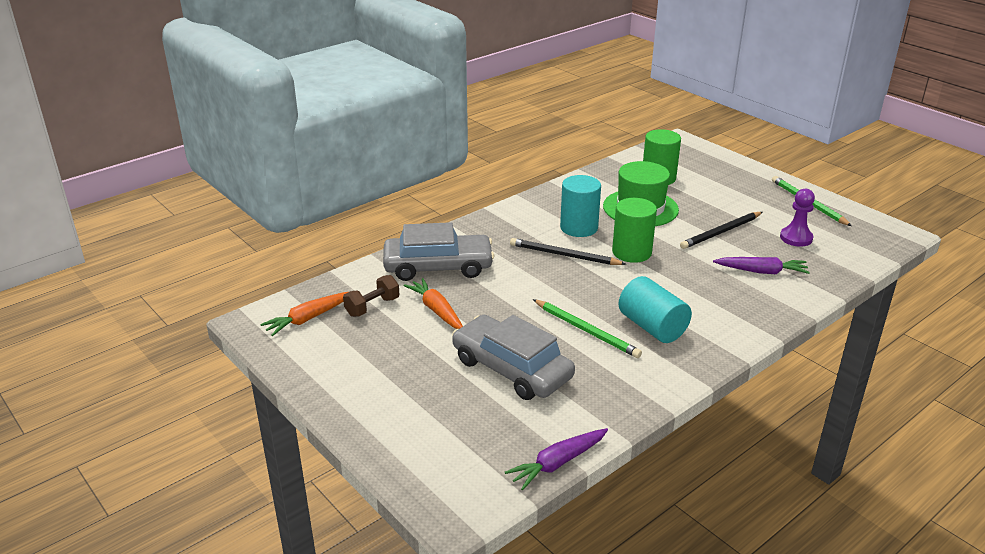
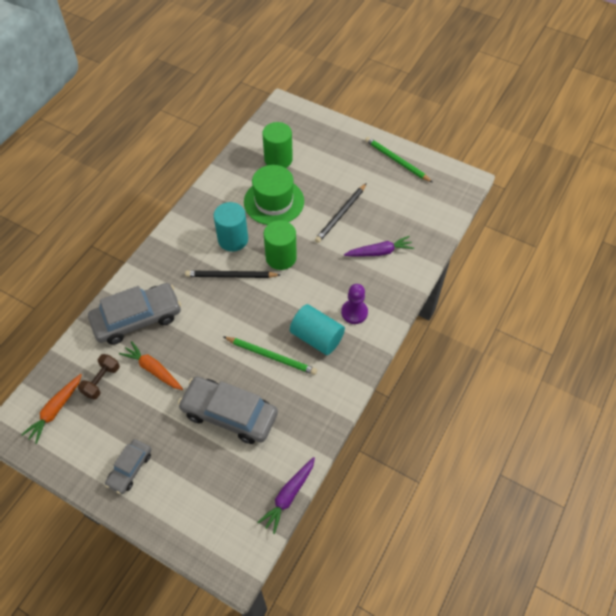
camera: 20 degrees left, 25 degrees up
purple pawn [780,189,815,247] -> purple pawn moved to [341,284,368,324]
none -> grey car [105,439,152,494]

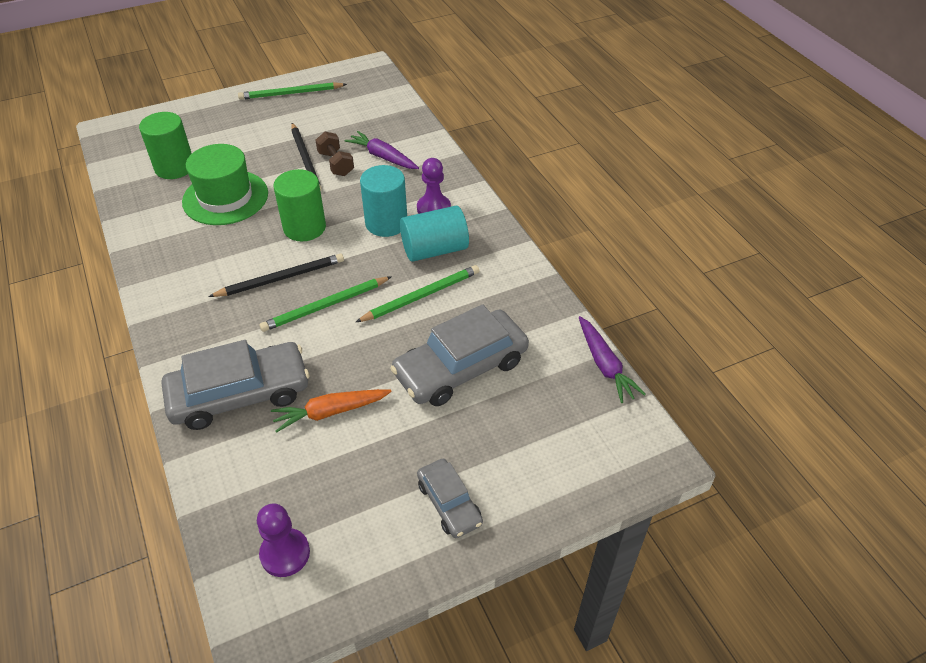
camera: 55 degrees left, 10 degrees down
orange carrot [21,374,82,444] -> purple pawn [257,503,310,577]
brown dumbbell [78,354,120,399] -> brown dumbbell moved to [315,132,354,176]
grey car [88,283,181,345] -> grey car turned 60 degrees clockwise [162,340,310,430]
black pencil [185,271,280,278] -> black pencil turned 150 degrees counterclockwise [208,253,344,297]
turquoise cylinder [213,202,248,252] -> turquoise cylinder moved to [360,165,407,237]
purple carrot [344,236,414,256] -> purple carrot turned 75 degrees counterclockwise [344,131,419,169]
none -> green pencil [259,276,392,332]

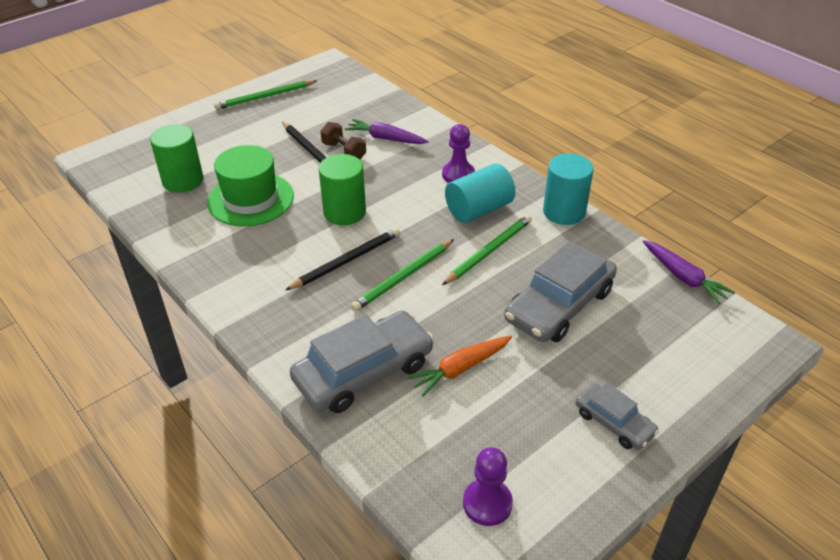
camera: 15 degrees left, 5 degrees down
turquoise cylinder [360,165,407,237] -> turquoise cylinder moved to [543,154,594,225]

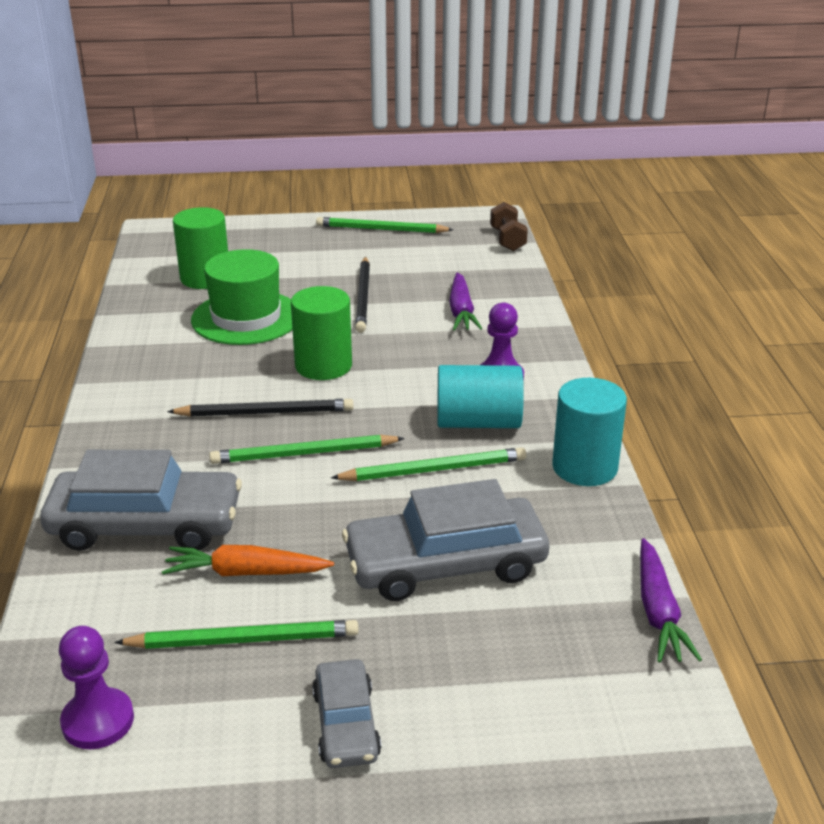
camera: 35 degrees right, 10 degrees down
brown dumbbell [321,122,366,160] -> brown dumbbell moved to [490,202,528,251]
purple carrot [345,119,429,144] -> purple carrot turned 150 degrees counterclockwise [449,272,483,331]
none -> green pencil [114,620,359,649]

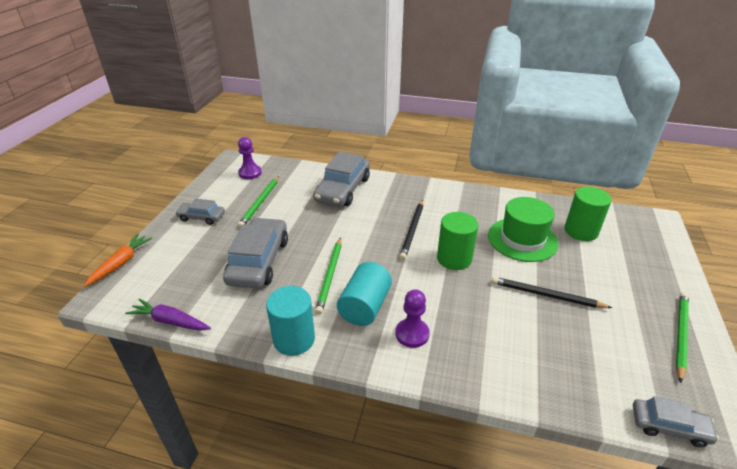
camera: 110 degrees right, 5 degrees up
orange carrot [162,545,334,576] -> orange carrot moved to [84,234,152,287]
green pencil [209,435,405,464] -> none
purple carrot [449,272,483,331] -> none
brown dumbbell [490,202,528,251] -> grey car [633,396,719,447]

